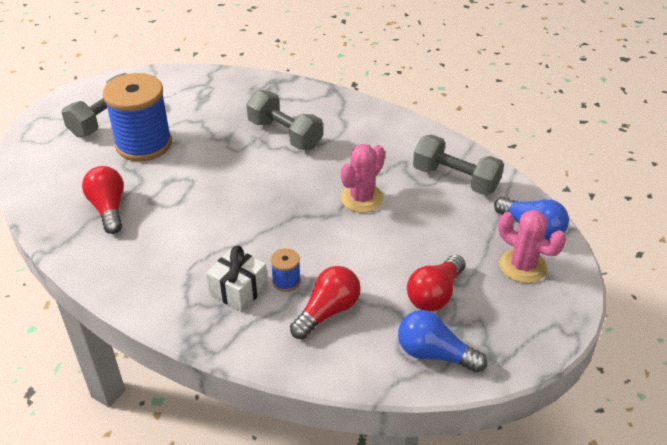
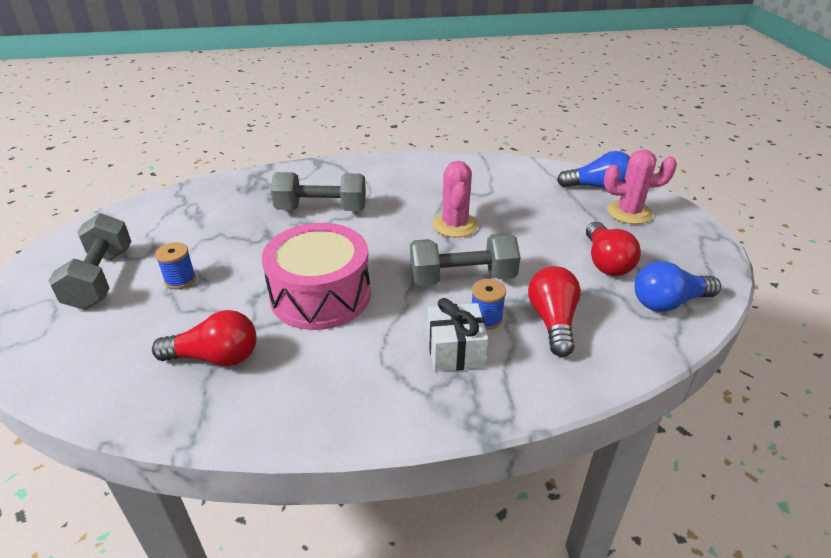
camera: 40 degrees left, 5 degrees down
red light bulb [82,166,124,234] -> red light bulb turned 150 degrees clockwise [152,310,256,366]
blue spool [103,73,172,161] -> blue spool [155,242,196,289], size x0.42
grey dumbbell [413,135,504,195] -> grey dumbbell moved to [410,233,520,286]
none -> pink drum [262,223,371,330]

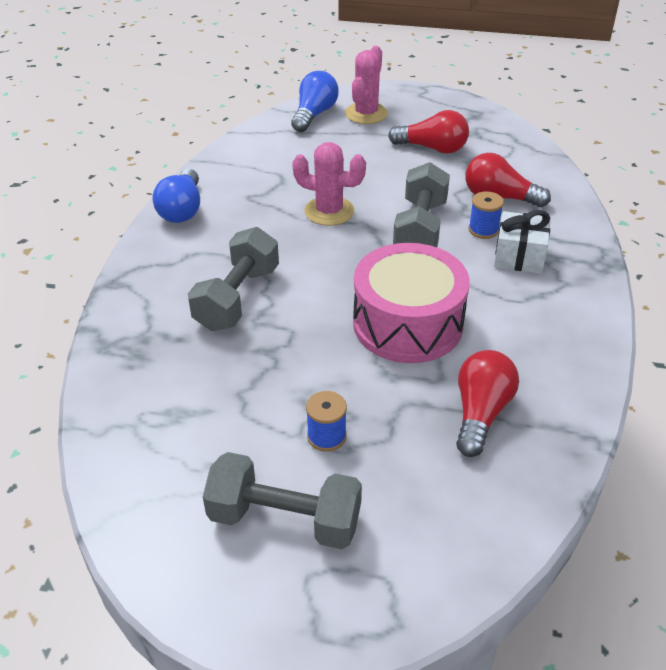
camera: 70 degrees left, 5 degrees up
blue light bulb [635,261,721,312] -> blue light bulb moved to [153,169,200,223]

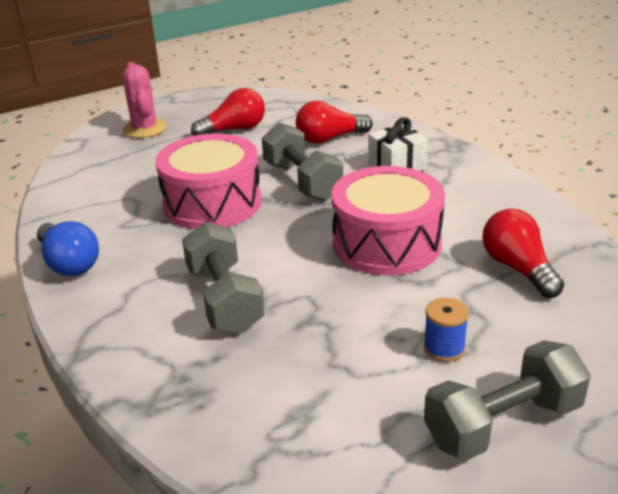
camera: 40 degrees left, 10 degrees down
blue light bulb [291,71,339,132] -> none
pink cactus [292,142,366,226] -> pink drum [155,134,262,229]
blue spool [469,191,504,239] -> none

